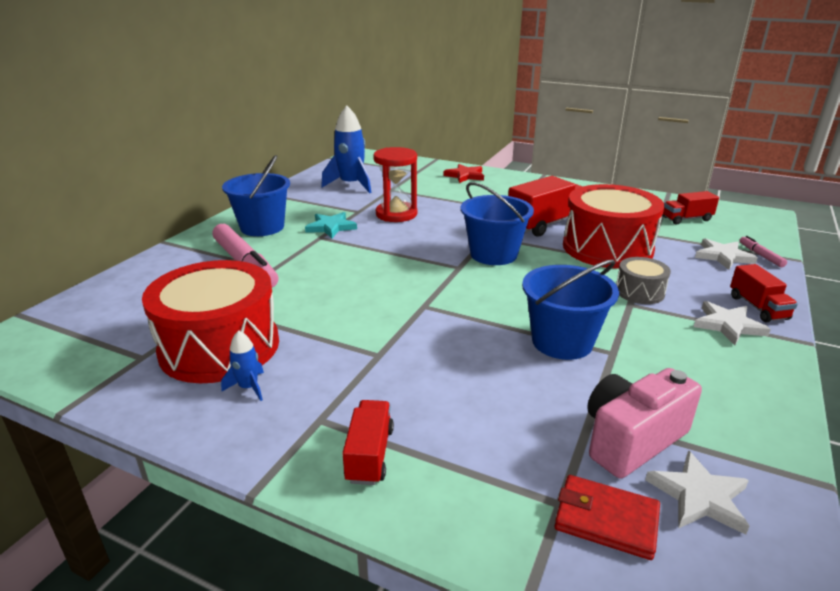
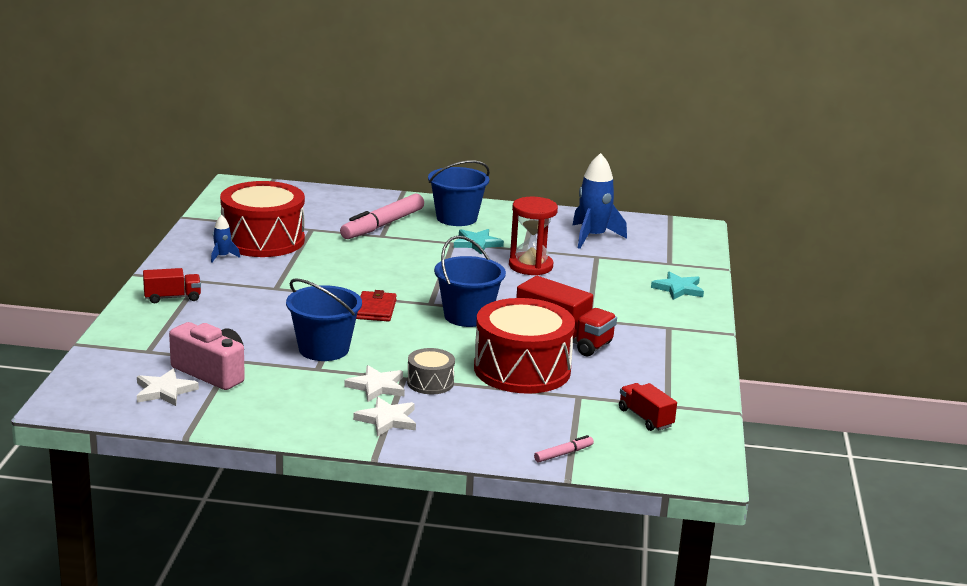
camera: 70 degrees right, 5 degrees down
red star [443,164,484,183] -> turquoise star [651,271,704,300]
red wallet [554,475,660,560] -> red wallet moved to [356,290,397,322]
white star [695,238,758,270] -> white star moved to [344,365,405,402]
red truck [730,264,798,322] -> none

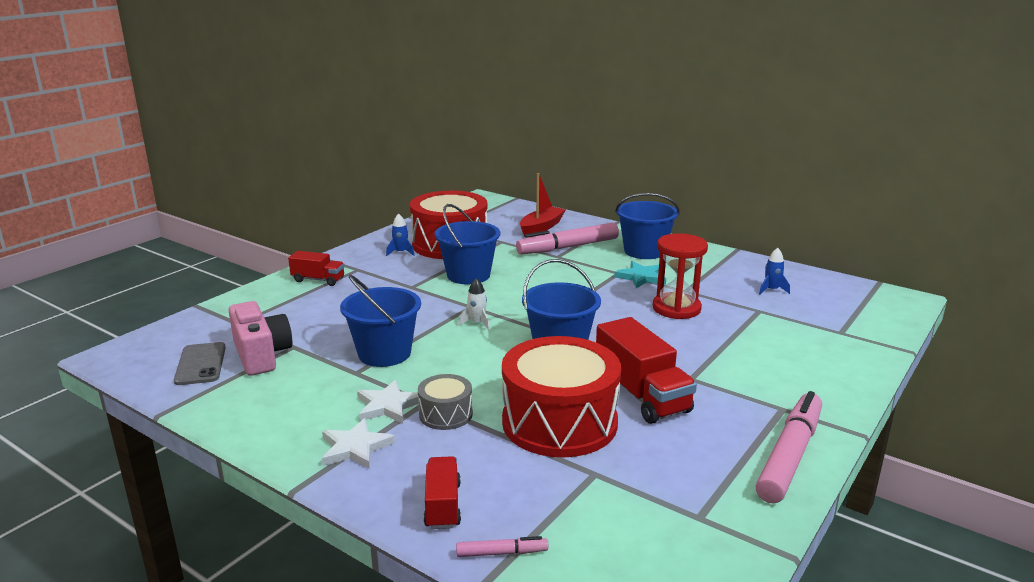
camera: 30 degrees right, 0 degrees up
white star [137,369,199,406] -> grey phone [174,342,226,385]
red wallet [356,290,397,322] -> white rocket [458,278,490,330]
blue rocket [572,153,627,249] -> blue rocket [759,248,790,294], size x0.48
red truck [619,383,677,431] -> red truck moved to [424,456,461,529]
turquoise star [651,271,704,300] -> none
none -> blue bucket [434,204,500,284]
none -> red boat [520,173,566,237]
none -> pink marker [755,391,822,503]

